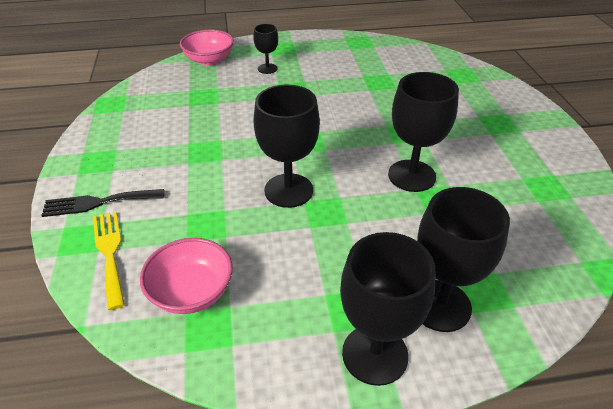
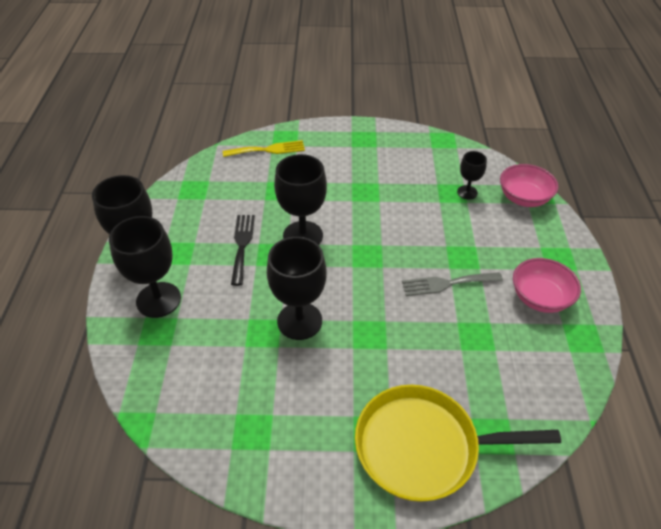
camera: 100 degrees right, 5 degrees up
black fork [41,189,164,217] -> black fork moved to [231,215,255,286]
pink bowl [140,238,233,314] -> pink bowl moved to [513,258,581,313]
black goblet [253,24,278,74] -> black goblet moved to [457,151,487,199]
none -> yellow pan [355,385,561,502]
none -> grey fork [402,272,503,296]

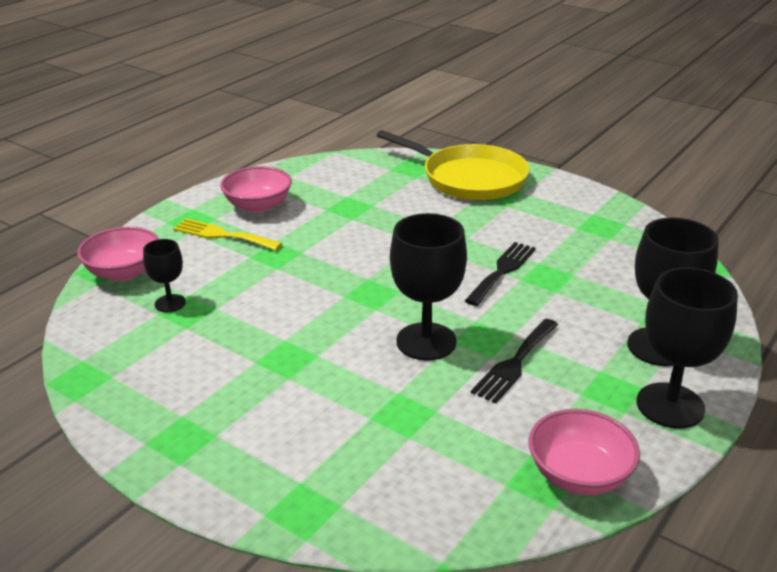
camera: 145 degrees left, 15 degrees down
yellow fork [223,140,305,157] -> yellow fork moved to [173,218,282,250]
black goblet [267,237,327,340] -> black fork [465,242,536,306]
grey fork [402,272,503,296] -> none
none -> pink bowl [528,409,640,495]

